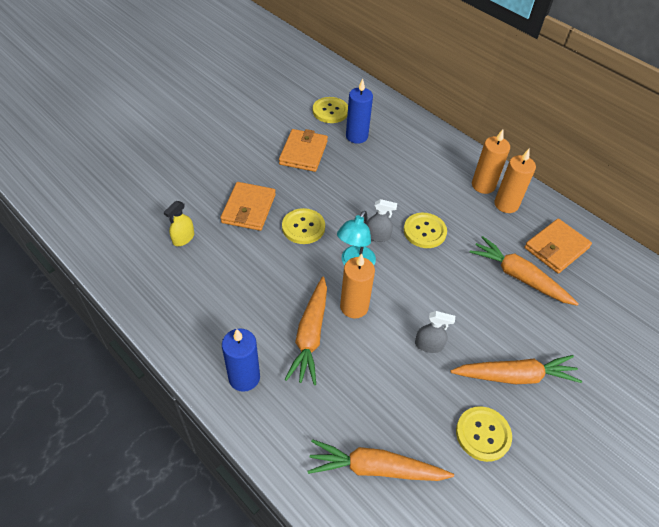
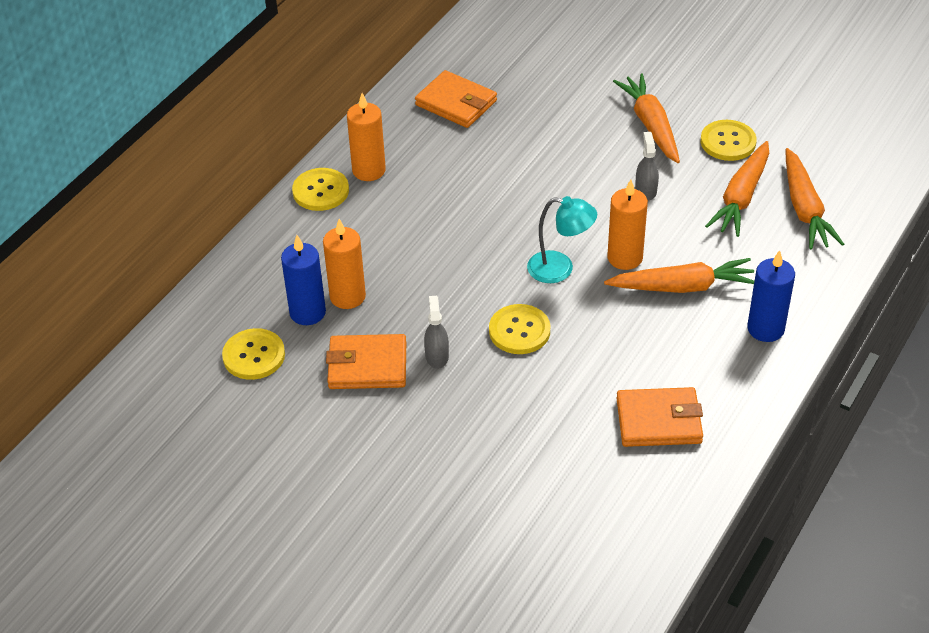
camera: 100 degrees left, 5 degrees down
yellow spray bottle [164,201,194,246] -> none
orange wallet [220,182,276,231] -> orange wallet moved to [616,387,703,447]
grey spray bottle [367,199,397,242] -> grey spray bottle moved to [424,296,449,369]
yellow button [404,213,447,248] -> yellow button moved to [292,168,349,211]
orange carrot [469,236,579,306] -> orange carrot moved to [705,141,769,237]
orange candle [494,149,536,213] -> orange candle moved to [323,219,366,309]

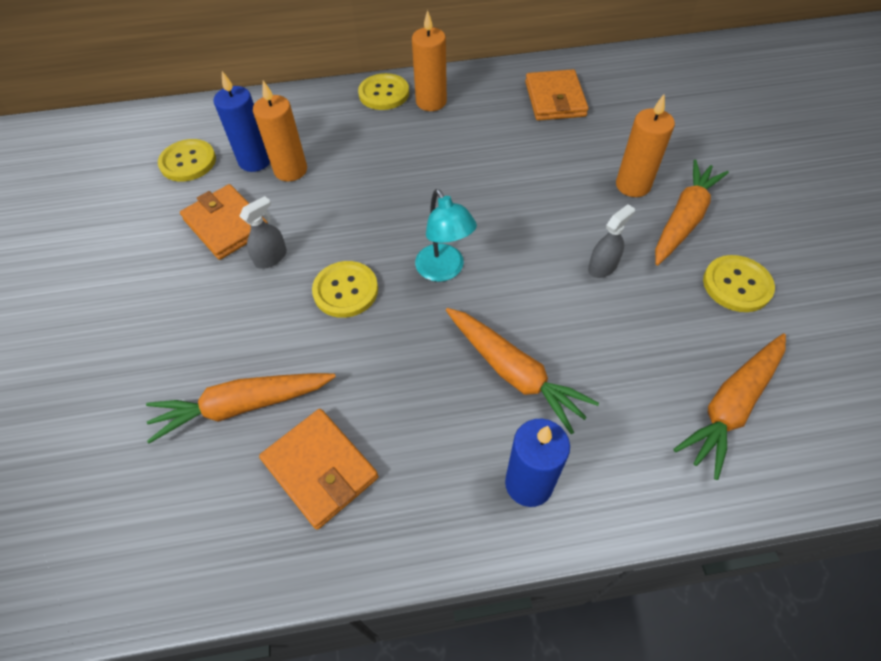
camera: 50 degrees right, 10 degrees up
orange candle [607,179,648,270] -> orange candle moved to [616,94,675,197]
orange carrot [705,141,769,237] -> orange carrot moved to [146,373,336,443]

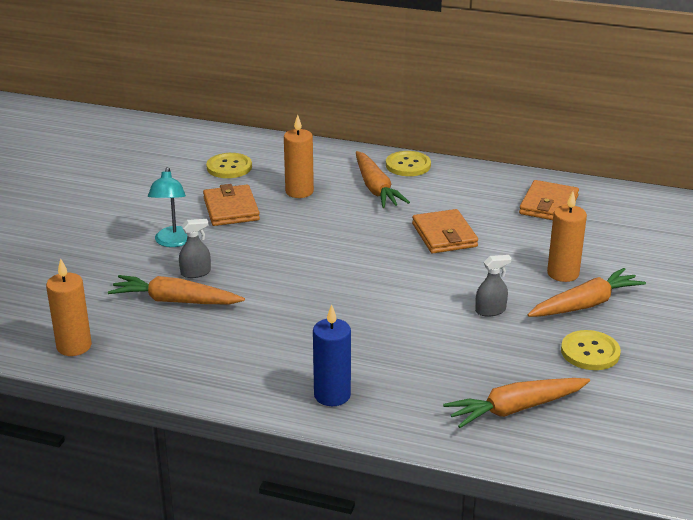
camera: 25 degrees right, 25 degrees down
blue candle [214,71,270,172] -> none
grey spray bottle [240,196,287,269] -> grey spray bottle moved to [179,219,211,278]
orange wallet [259,409,378,530] -> orange wallet moved to [412,209,478,253]
yellow button [312,261,378,318] -> none
orange candle [412,10,447,111] -> orange candle moved to [46,258,92,356]
turquoise lamp [415,189,477,282] -> turquoise lamp moved to [148,167,187,247]
orange carrot [446,308,599,434] -> orange carrot moved to [356,151,410,208]

